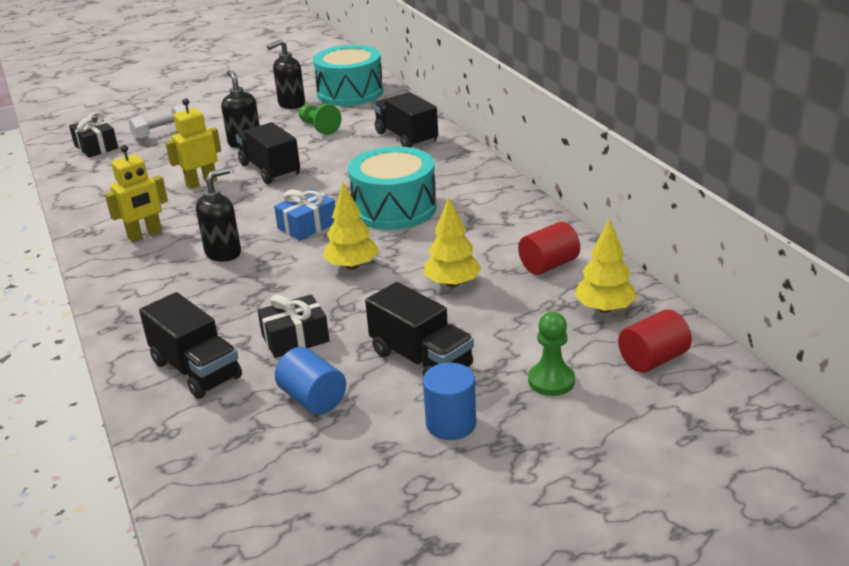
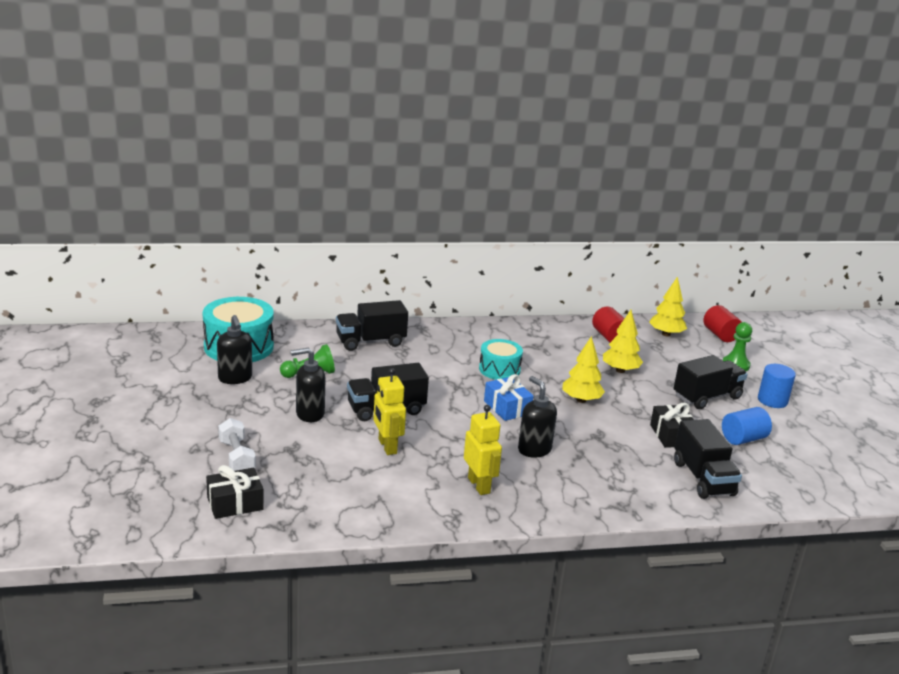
camera: 80 degrees left, 5 degrees down
black truck [139,292,242,399] -> black truck turned 105 degrees clockwise [674,419,742,499]
turquoise drum [348,146,437,230] -> turquoise drum [479,339,523,380], size x0.61

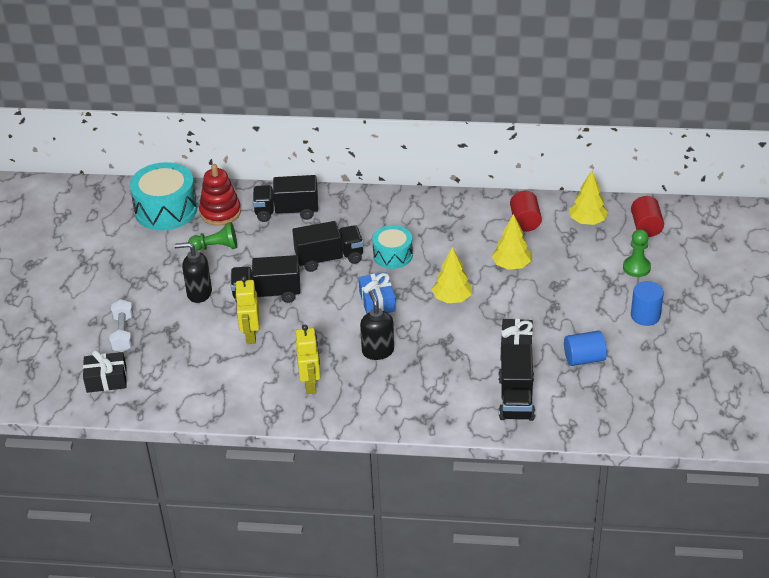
camera: 20 degrees right, 15 degrees up
black soap dispenser [217,315,252,384] -> none
black truck [674,355,748,409] -> black truck moved to [292,221,364,272]
none -> red stacking toy [199,164,241,225]

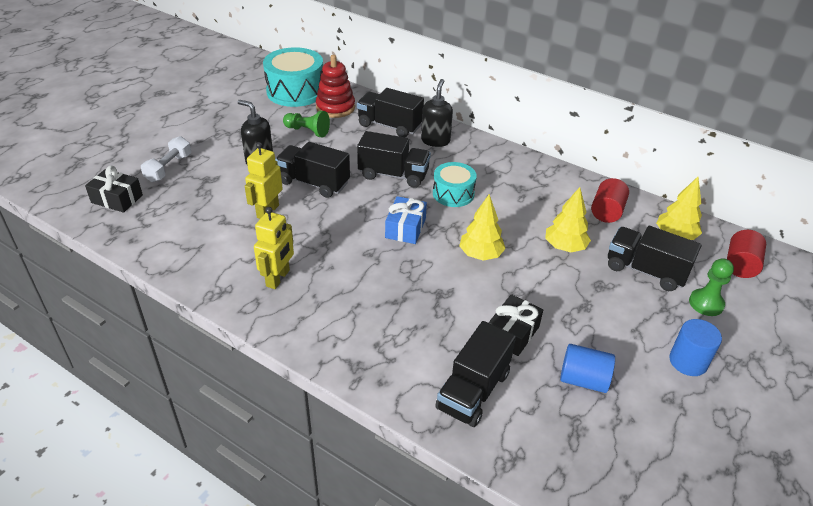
camera: 25 degrees right, 0 degrees up
black soap dispenser [360,290,394,360] -> black soap dispenser moved to [421,79,453,147]
none -> black truck [608,226,701,291]

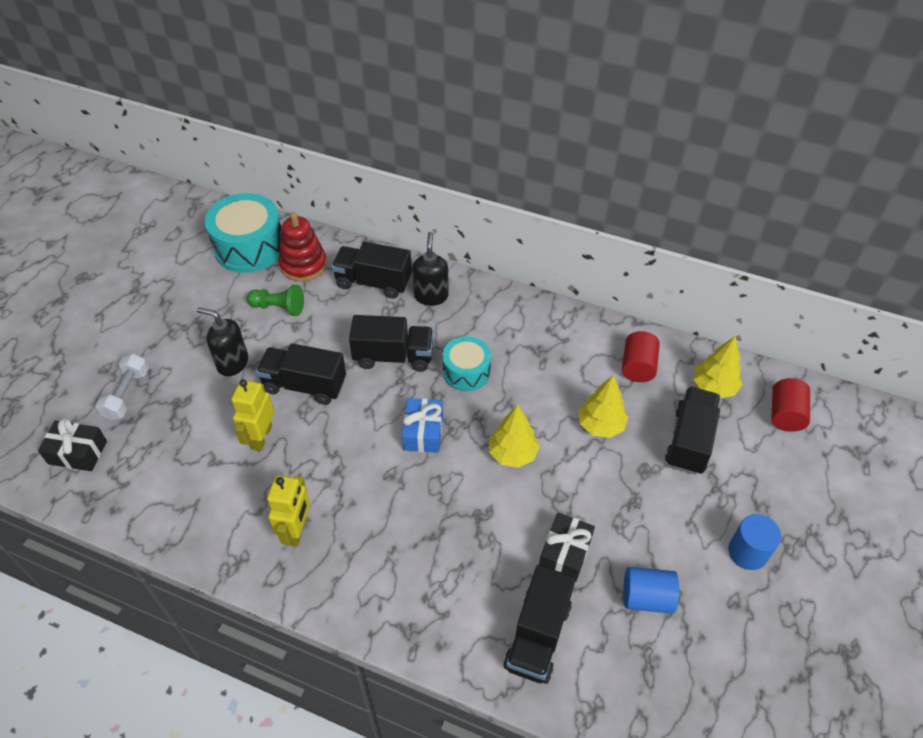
camera: 10 degrees left, 10 degrees up
black truck [608,226,701,291] -> black truck turned 90 degrees clockwise [665,386,720,475]
green pawn [689,258,734,316] -> none

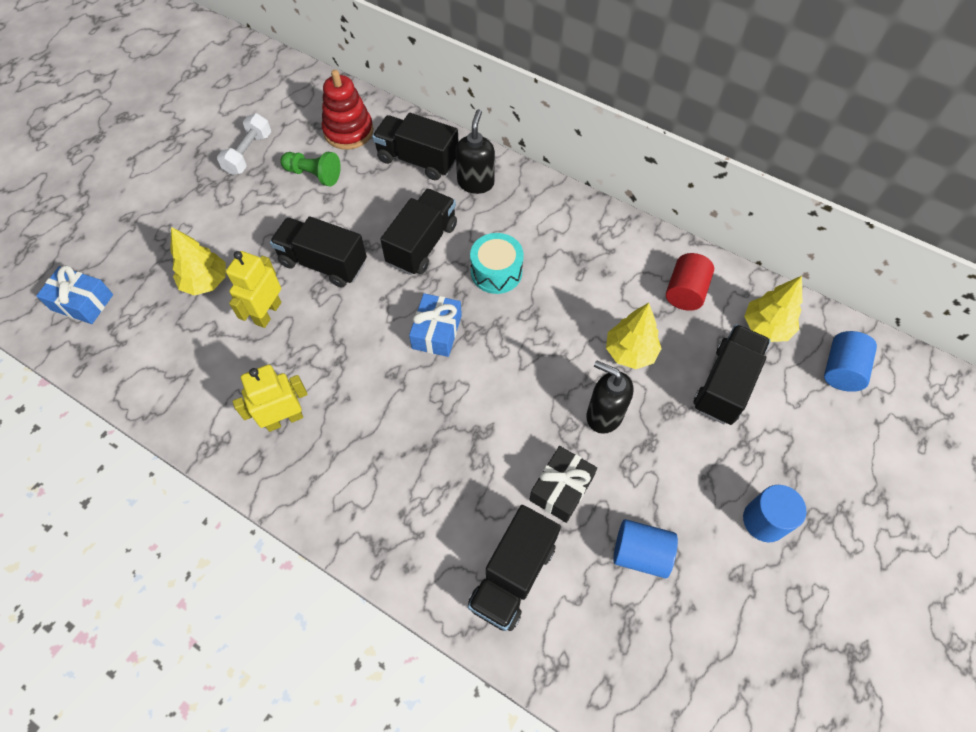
camera: 10 degrees right, 10 degrees up
black gift [38,418,107,471] -> blue gift [36,265,113,324]
white dumbbell [96,354,149,420] -> white dumbbell moved to [217,113,271,175]
black soap dispenser [197,307,248,376] -> black soap dispenser moved to [587,360,633,434]
turquoise drum [205,193,282,273] -> none
yellow robot [267,475,310,547] -> yellow robot turned 135 degrees counterclockwise [232,365,307,432]
black truck [349,315,433,372] -> black truck turned 75 degrees counterclockwise [380,189,457,275]
yellow tree [489,405,540,468] -> yellow tree moved to [170,227,226,296]
red cylinder [771,378,810,432] -> blue cylinder [824,331,877,392]

